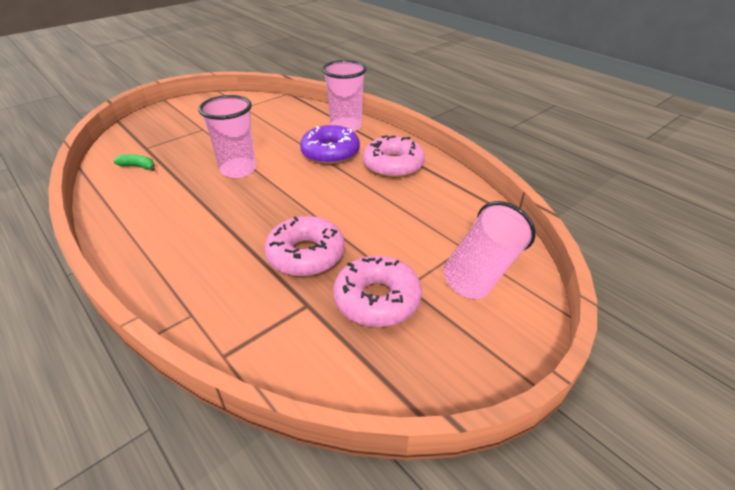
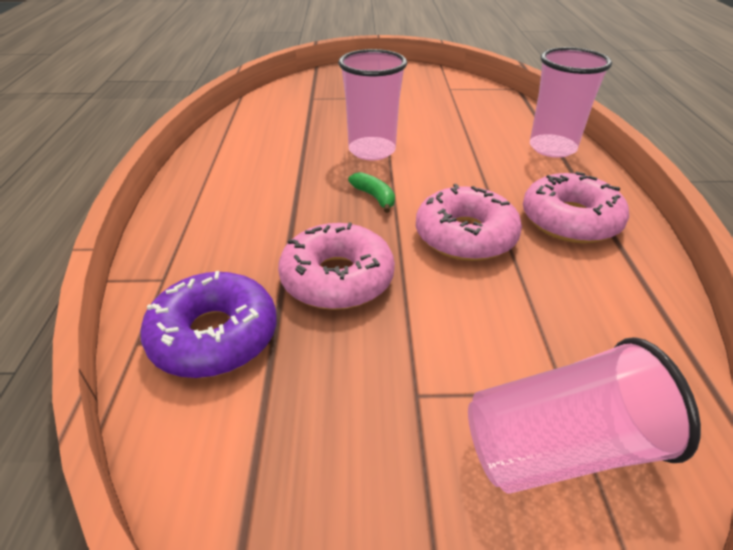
camera: 40 degrees right, 0 degrees up
green banana [114,154,155,171] -> green banana moved to [348,172,395,213]
purple donut [300,125,360,165] -> purple donut moved to [140,271,277,378]
pink donut [333,256,422,327] -> pink donut moved to [416,184,522,261]

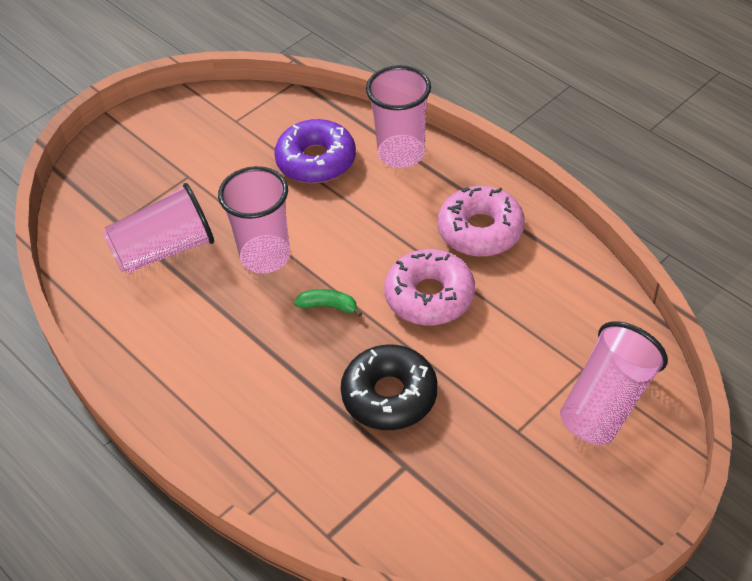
camera: 40 degrees left, 10 degrees up
purple donut [140,271,277,378] -> purple donut moved to [274,119,356,183]
pink donut [278,222,395,310] -> black donut [341,345,438,430]
none -> pink cup [103,183,214,274]

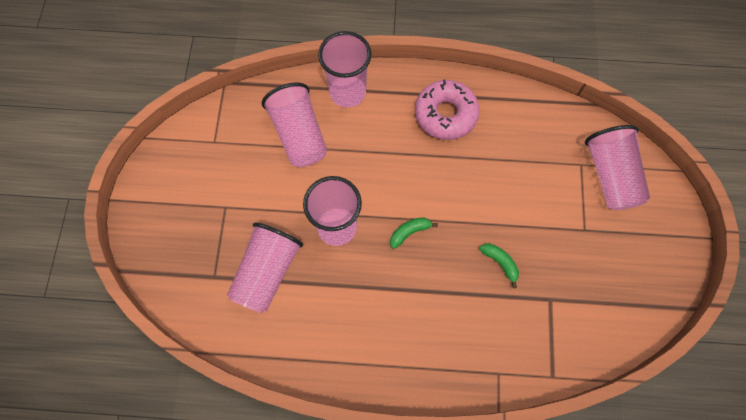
camera: 45 degrees left, 20 degrees up
purple donut [274,119,356,183] -> pink cup [262,82,327,167]
black donut [341,345,438,430] -> green banana [479,243,519,288]
pink donut [384,249,475,325] -> none

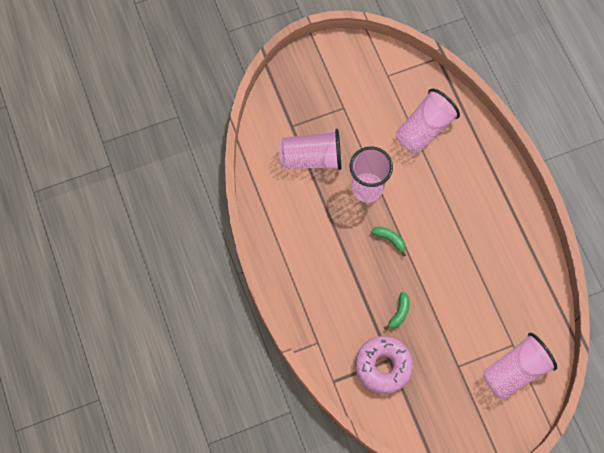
camera: 65 degrees right, 0 degrees up
pink cup [318,31,372,108] -> none
pink donut [415,80,480,140] -> pink donut moved to [355,336,413,394]

